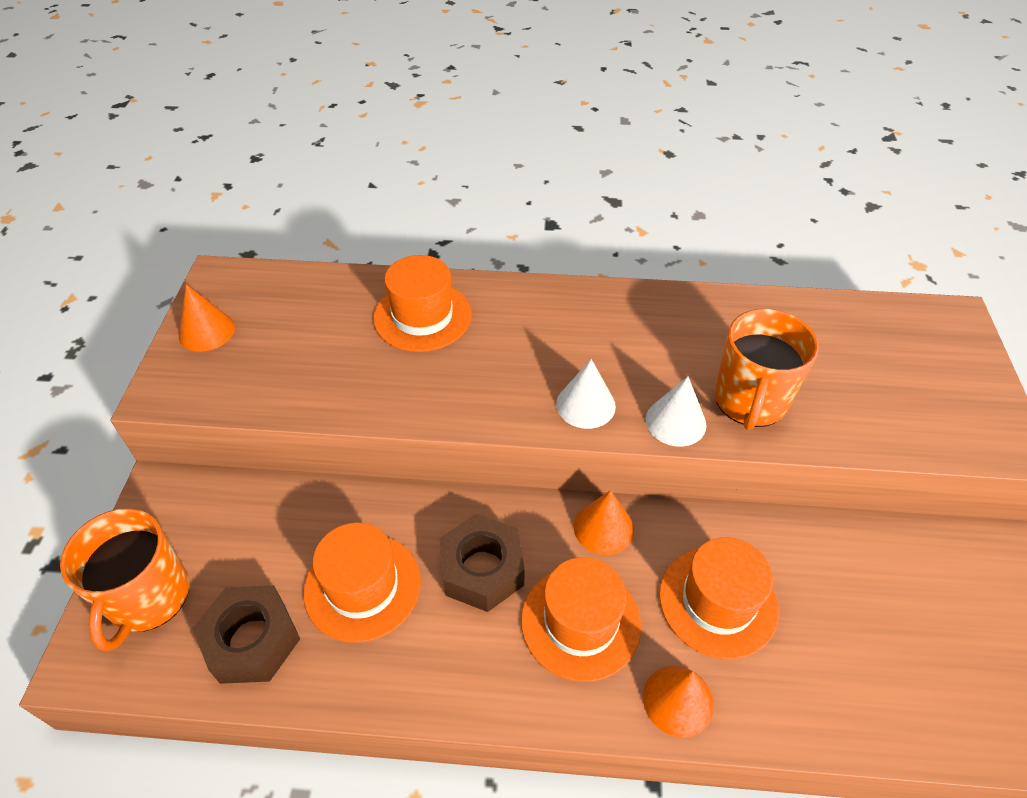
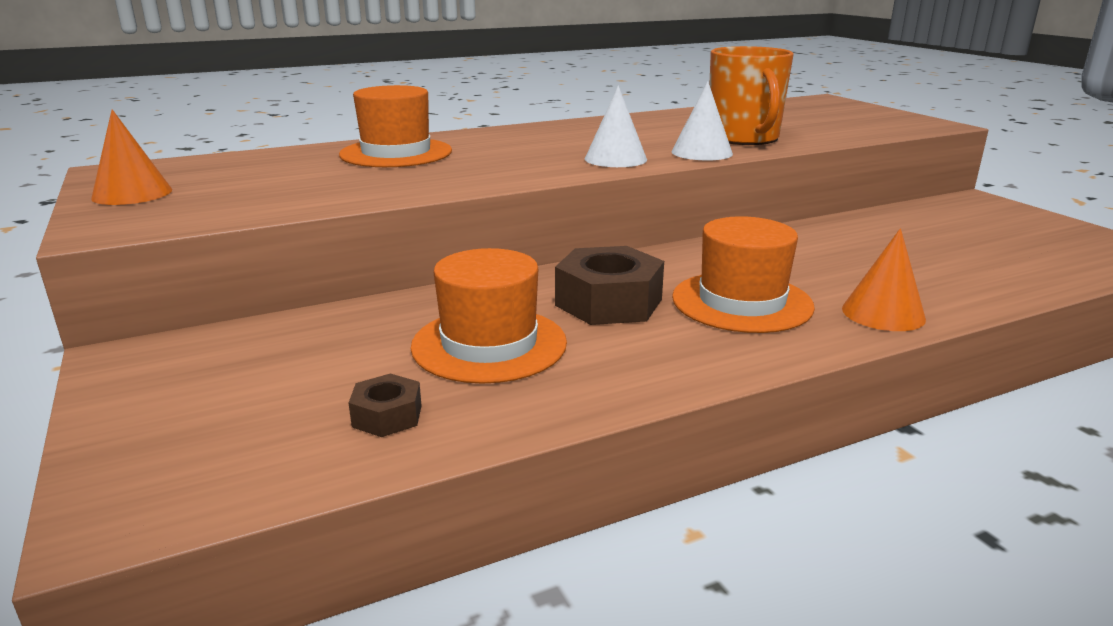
camera: 30 degrees left, 25 degrees down
orange mug [60,508,189,651] -> none
brown nut [192,585,300,684] -> brown nut [349,373,422,437], size x0.51
orange cone [574,490,634,555] -> none
orange hat [659,537,779,659] -> none

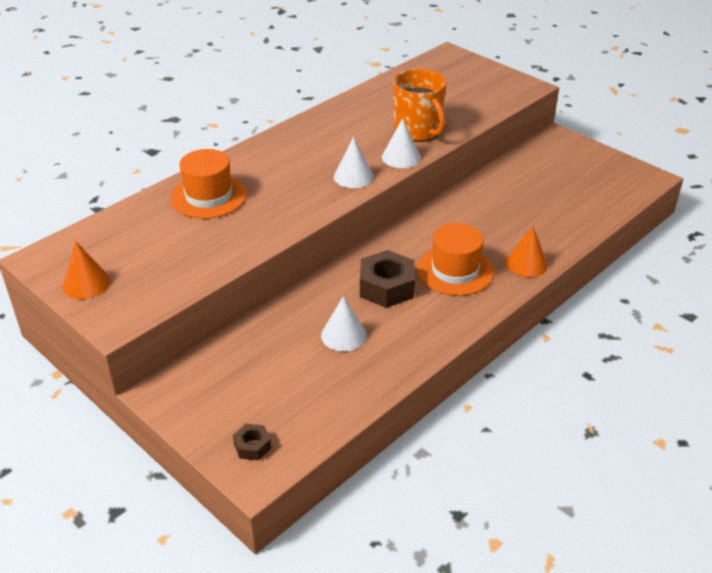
camera: 20 degrees left, 15 degrees up
brown nut [349,373,422,437] -> brown nut moved to [233,424,271,461]
orange hat [411,248,567,384] -> white cone [321,296,367,351]

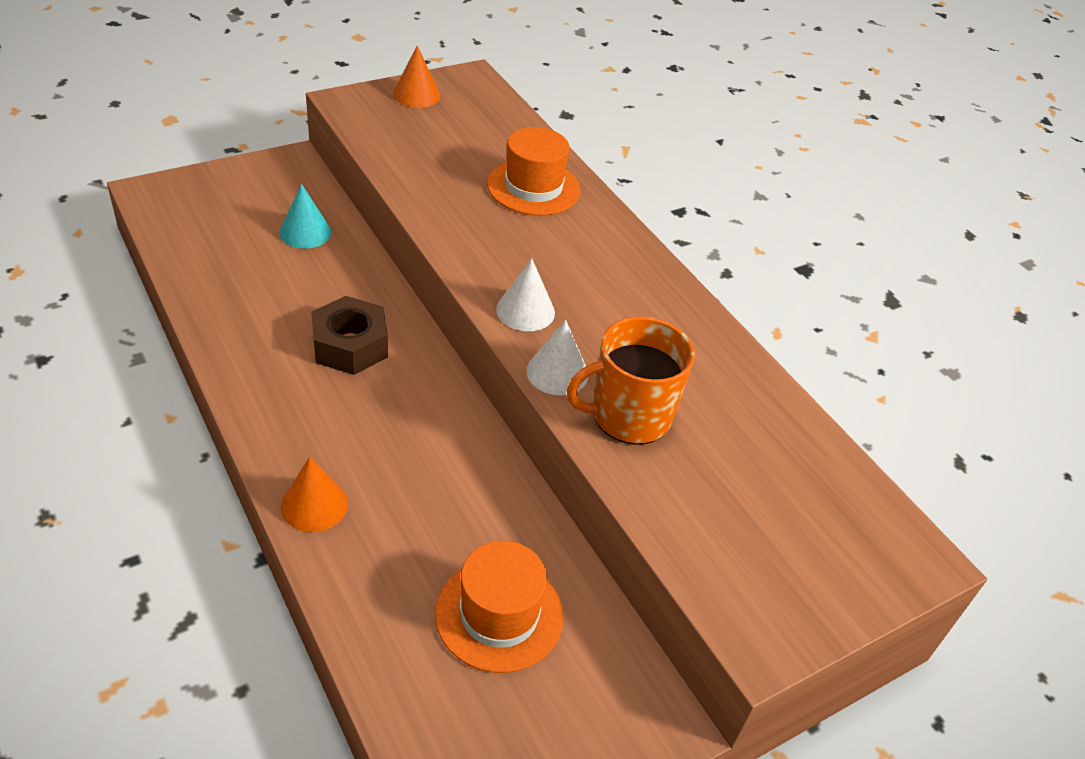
camera: 100 degrees right, 5 degrees up
brown nut [233,424,271,461] -> none
white cone [321,296,367,351] -> none
orange hat [417,223,494,296] -> orange hat moved to [435,541,564,673]
none -> turquoise cone [279,184,332,249]

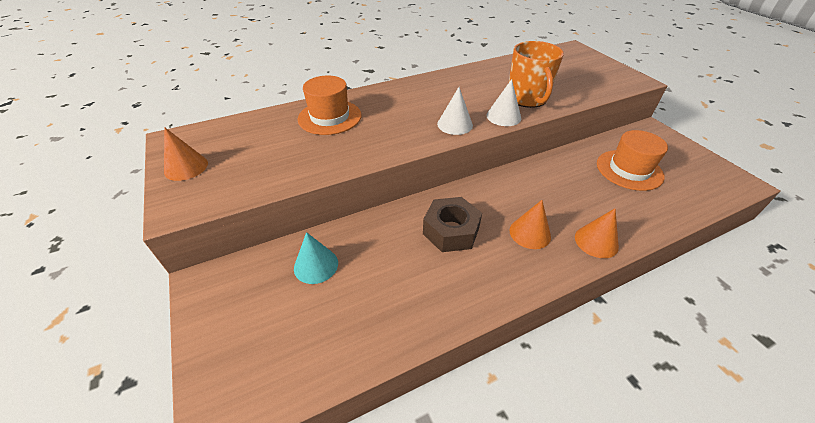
camera: 80 degrees left, 0 degrees up
none -> orange cone [510,200,551,249]

